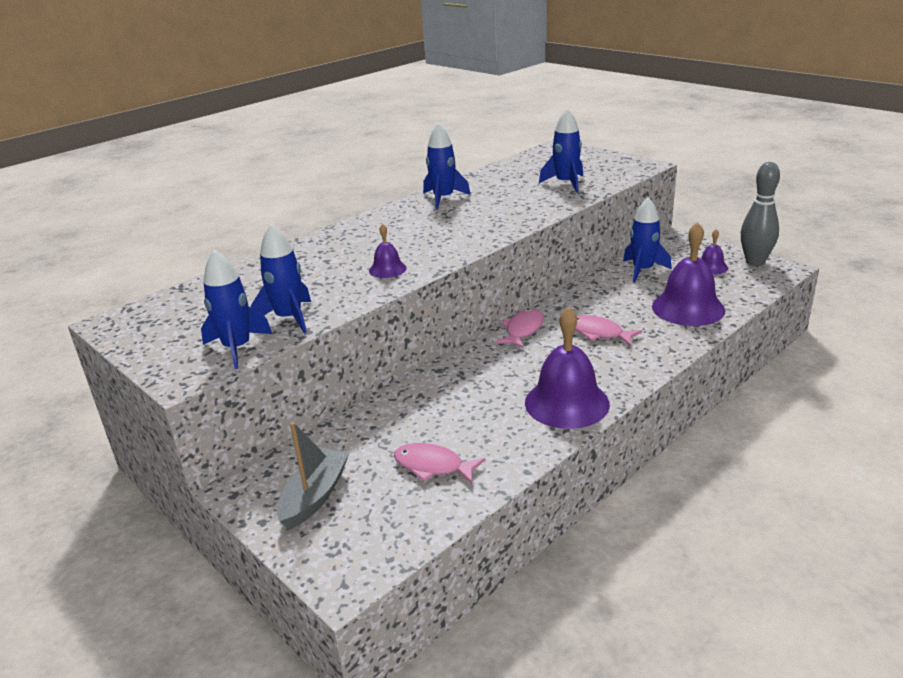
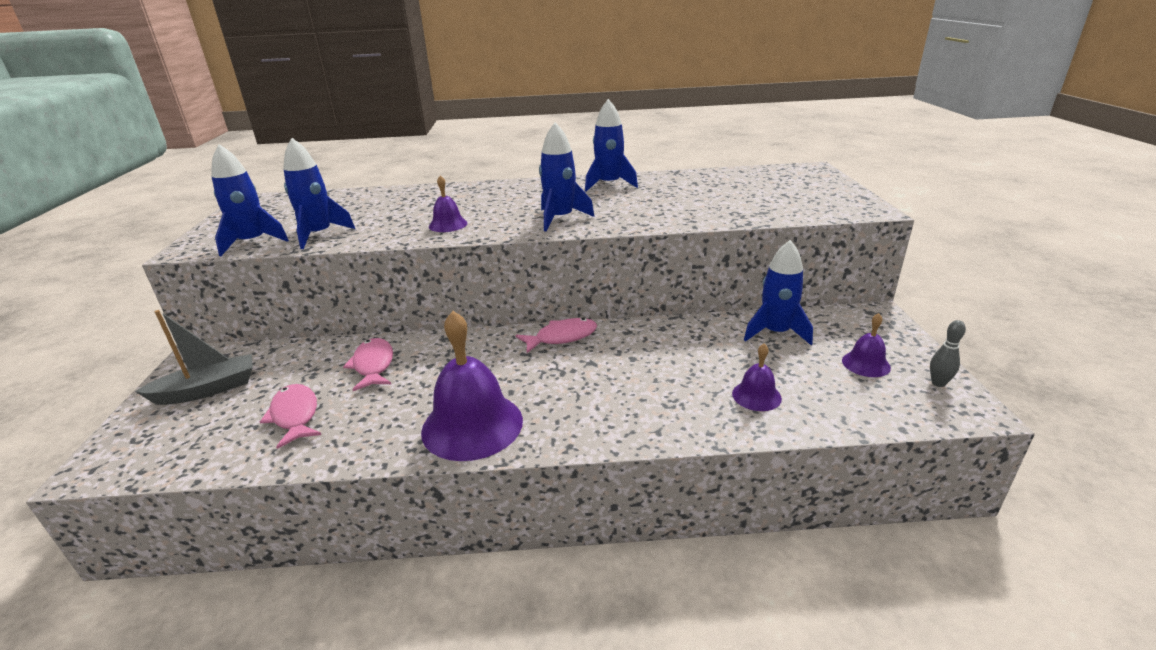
camera: 40 degrees right, 0 degrees up
blue rocket [539,108,583,193] -> blue rocket moved to [539,123,595,231]
pink fish [575,315,642,346] -> pink fish moved to [343,338,393,391]
purple bell [652,222,725,326] -> purple bell [732,344,782,411], size x0.49
grey bowling pin [741,162,780,266] -> grey bowling pin [930,320,966,387], size x0.47

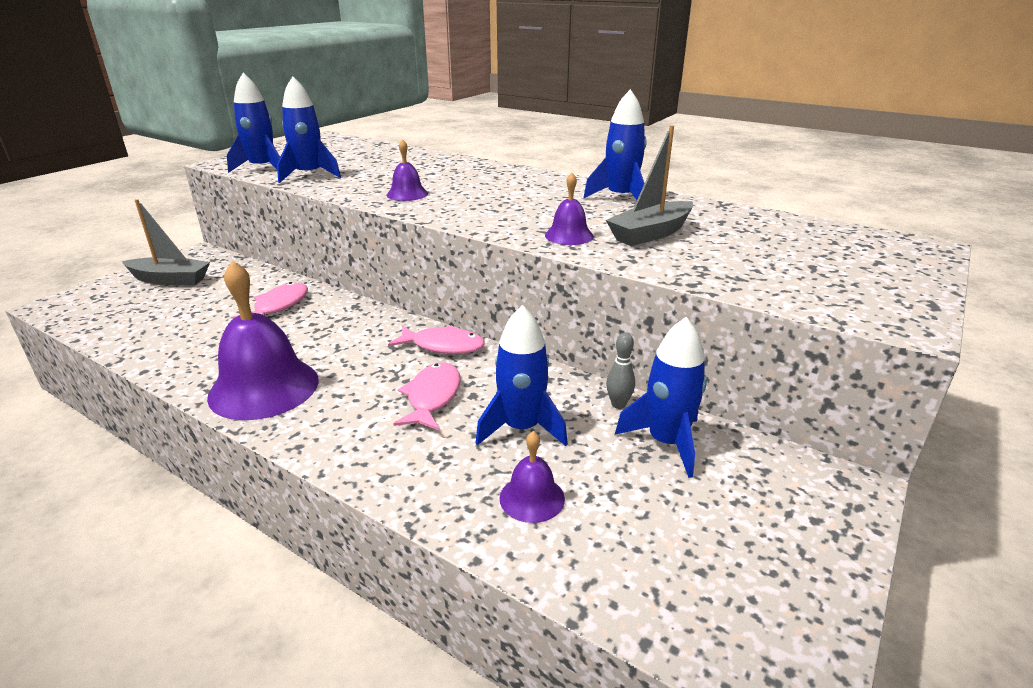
camera: 35 degrees right, 0 degrees up
pink fish [260,384,321,449] -> pink fish moved to [393,362,461,430]
blue rocket [539,123,595,231] -> blue rocket moved to [476,305,568,446]
purple bell [842,313,891,377] -> purple bell moved to [545,173,594,245]
grey bowling pin [930,320,966,387] -> grey bowling pin moved to [606,332,635,409]
none -> grey boat [606,125,693,246]

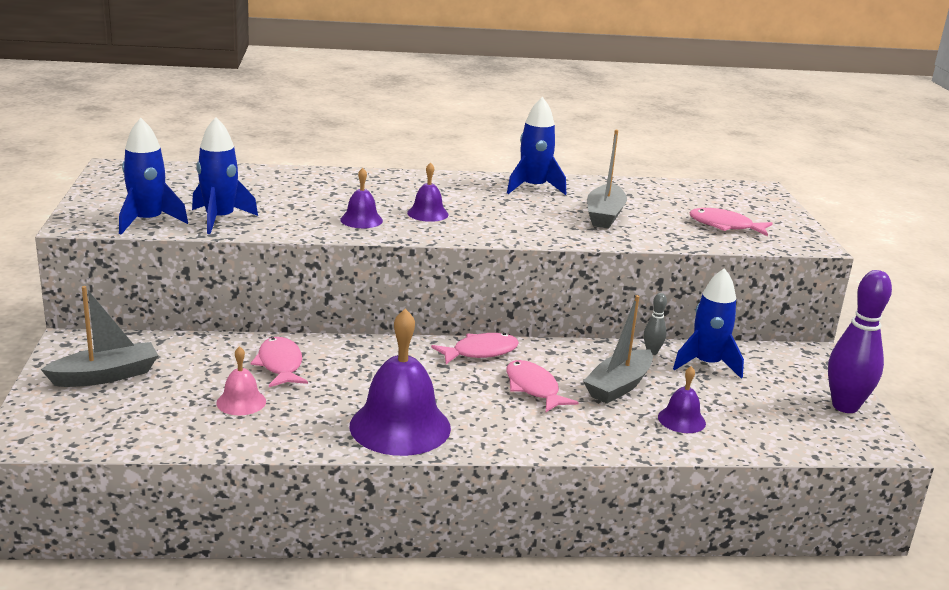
camera: 40 degrees left, 5 degrees down
blue rocket [476,305,568,446] -> grey boat [583,295,653,404]
purple bell [545,173,594,245] -> purple bell moved to [407,162,449,222]
none -> pink bell [216,346,266,415]
none -> pink fish [689,208,773,236]
none -> purple bowling pin [828,270,892,413]

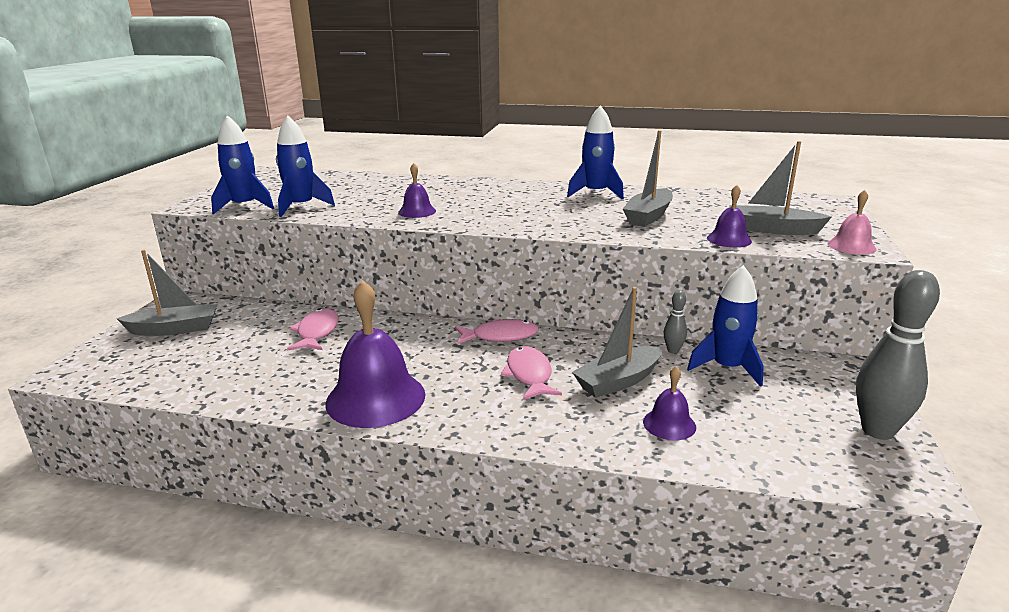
camera: 20 degrees right, 0 degrees up
pink bell [216,346,266,415] -> pink bell moved to [827,190,877,255]
purple bell [407,162,449,222] -> purple bell moved to [707,185,752,247]
pink fish [689,208,773,236] -> grey boat [729,141,832,235]
purple bowling pin [828,270,892,413] -> grey bowling pin [856,270,940,440]

